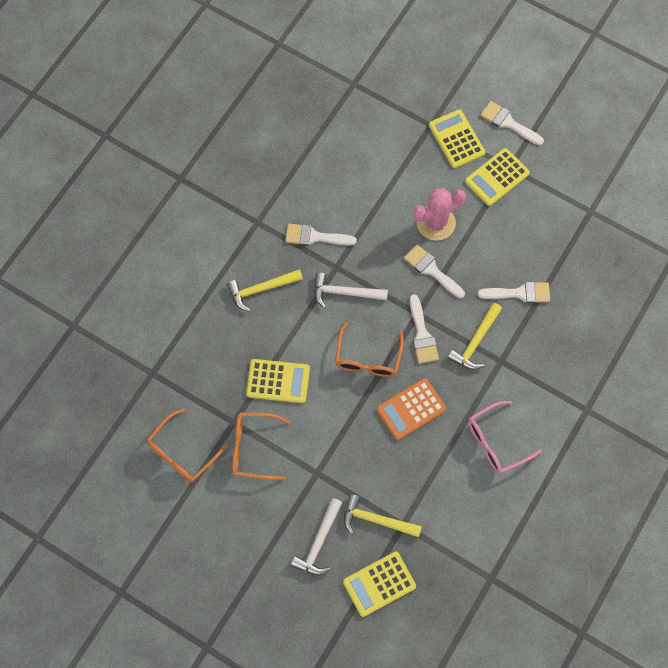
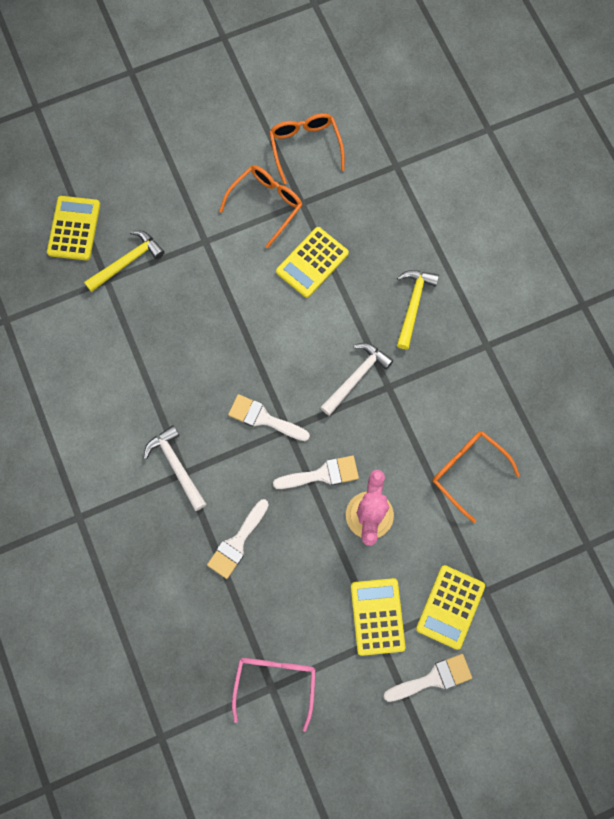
camera: 125 degrees right, 5 degrees up
white brush [285,224,357,246] -> none
white hammer [291,498,342,575] -> white hammer moved to [144,425,206,511]
orange glasses [335,322,404,377] -> orange glasses moved to [432,431,520,523]
orange calculator [377,378,447,440] -> none
yellow calculator [429,110,485,168] -> yellow calculator turned 105 degrees clockwise [416,565,485,650]
yellow hammer [447,303,502,370] -> none
pink glasses [468,401,542,474] -> pink glasses moved to [232,658,316,732]

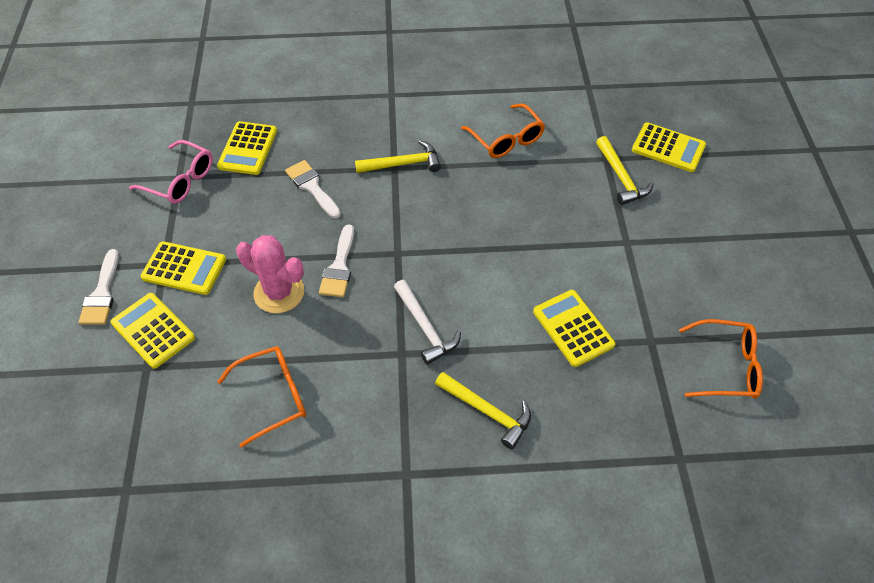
camera: 110 degrees right, 20 degrees down
white hammer [144,425,206,511] -> yellow hammer [355,140,441,173]
orange glasses [219,165,302,248] -> orange glasses moved to [461,104,545,158]
white brush [228,394,310,441] -> none
none -> yellow calculator [217,121,277,175]

